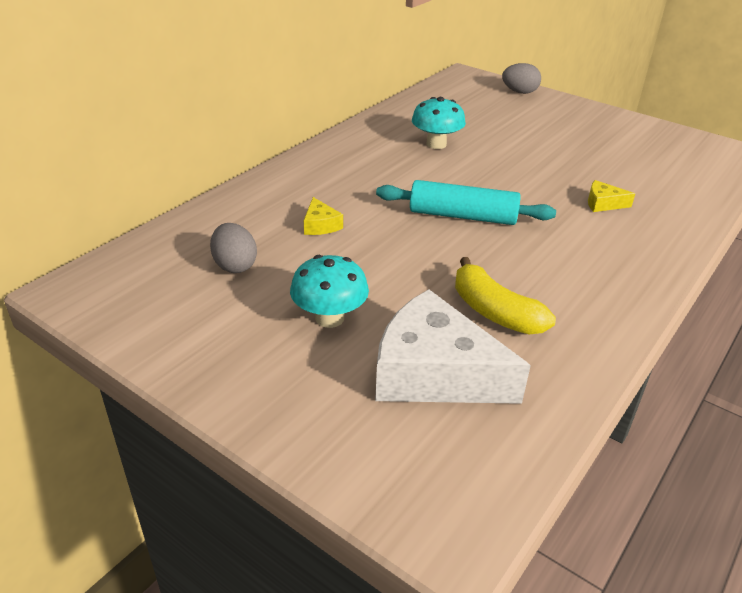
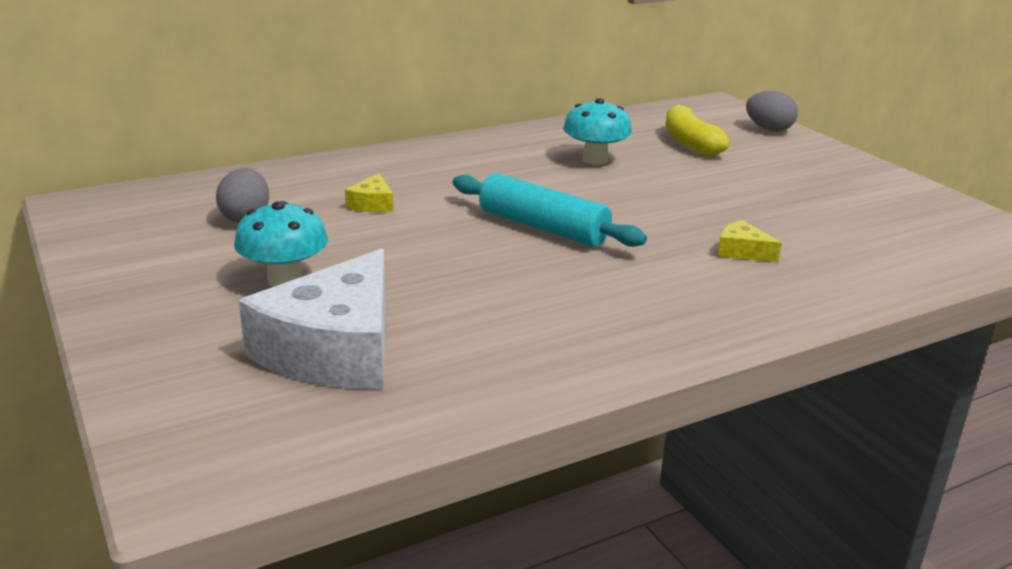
camera: 25 degrees right, 10 degrees down
white cheese [375,289,531,404] -> white cheese turned 120 degrees counterclockwise [239,249,386,389]
yellow banana [455,257,556,334] -> yellow banana moved to [666,104,730,156]

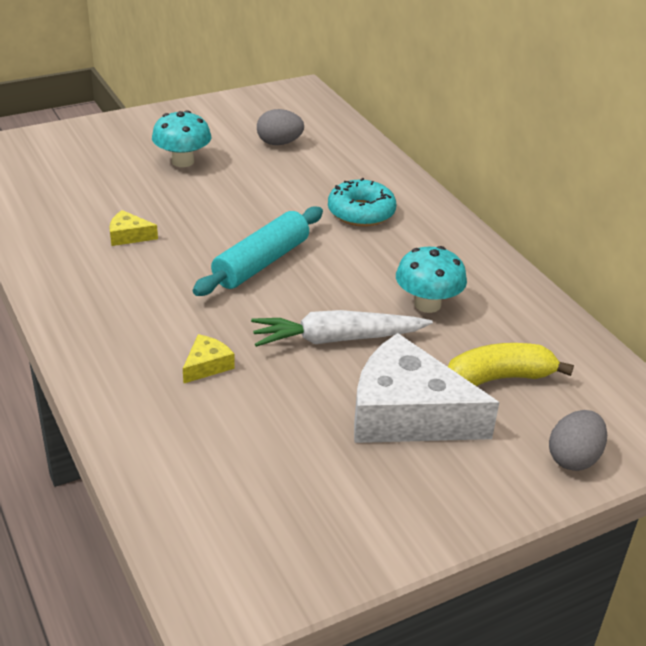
camera: 90 degrees right, 10 degrees up
white cheese [239,249,386,389] -> white cheese moved to [354,333,499,443]
yellow cheese [345,173,393,212] -> yellow cheese moved to [109,210,158,246]
none -> white carrot [251,310,433,347]
none -> turquoise donut [328,178,396,227]

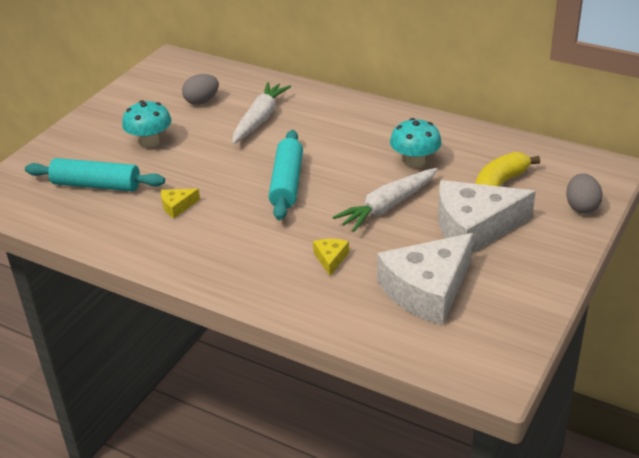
camera: 30 degrees left, 0 degrees up
turquoise donut [328,178,396,227] -> none
none -> turquoise rolling pin [25,158,165,191]
none -> white carrot [232,82,291,144]
none -> white cheese [377,233,473,325]

